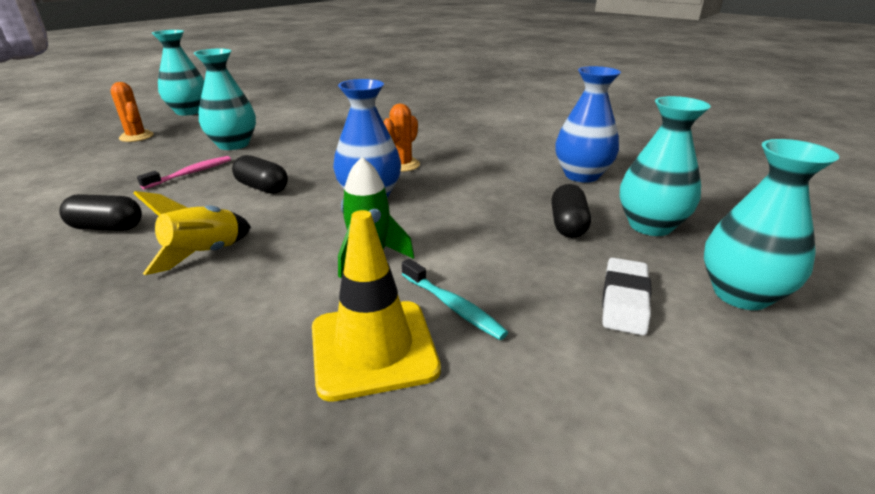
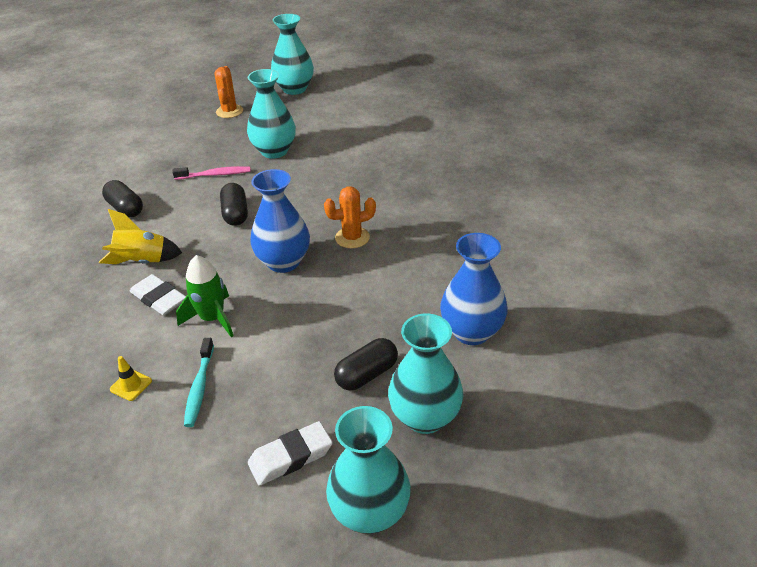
camera: 45 degrees right, 10 degrees up
yellow traffic cone [312,210,441,402] -> yellow traffic cone [110,356,152,401], size x0.41
none -> white eraser [130,274,186,315]

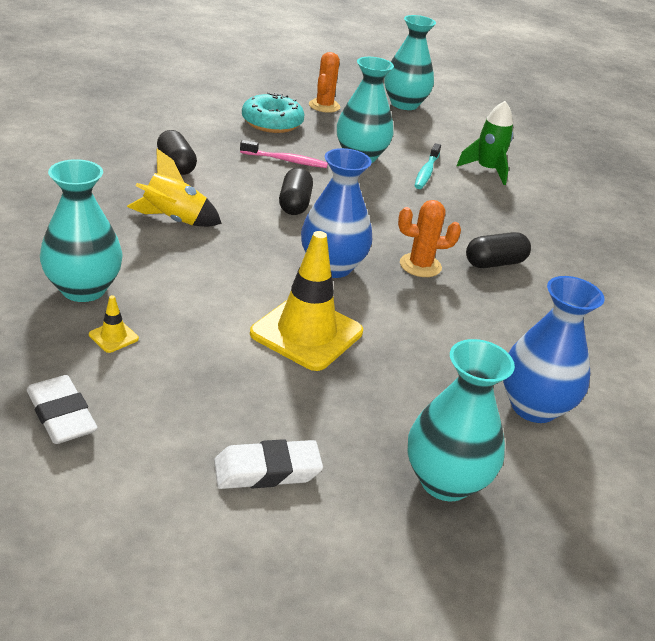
camera: 10 degrees right, 5 degrees down
white eraser [130,274,186,315] -> white eraser moved to [27,375,98,444]
green rocket [176,255,233,337] -> green rocket moved to [457,101,513,185]
turquoise toothbrush [184,338,214,427] -> turquoise toothbrush moved to [415,143,441,189]
turquoise vase [326,406,411,534] -> turquoise vase moved to [40,159,123,302]
black capsule [334,338,398,390] -> black capsule moved to [466,232,531,268]
none -> turquoise donut [242,92,304,133]
none -> yellow traffic cone [250,231,363,371]

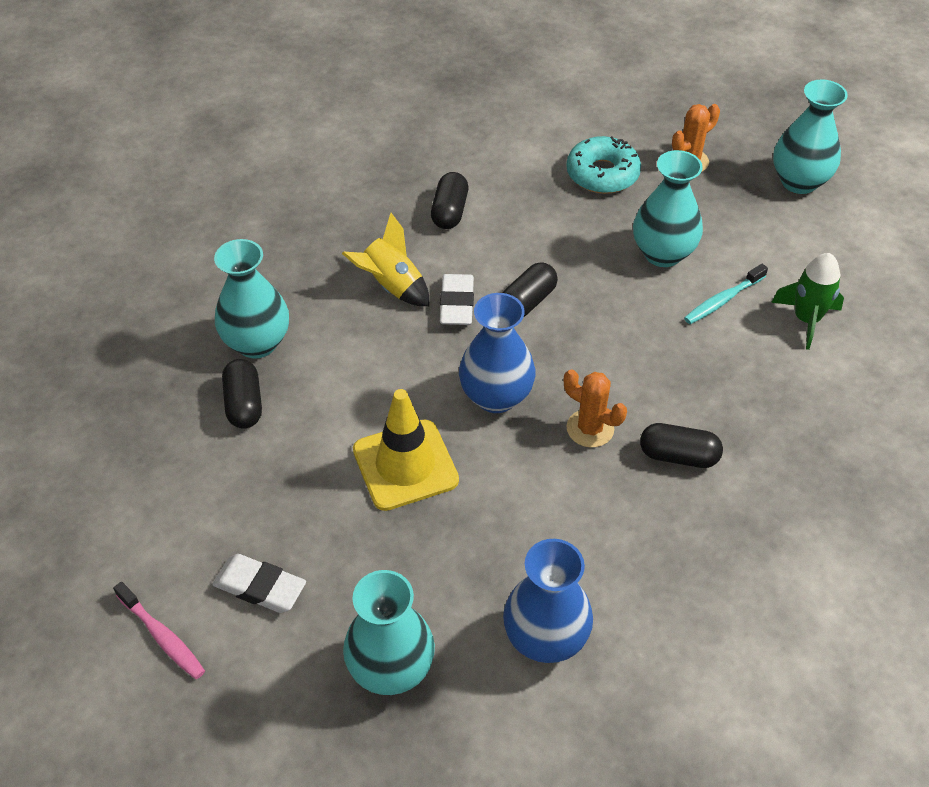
camera: 40 degrees right, 15 degrees up
white eraser [27,375,98,444] -> white eraser moved to [440,274,474,325]
yellow traffic cone [89,295,139,353] -> black capsule [222,359,262,429]
pink toothbrush [240,140,328,168] -> pink toothbrush moved to [113,582,205,679]

